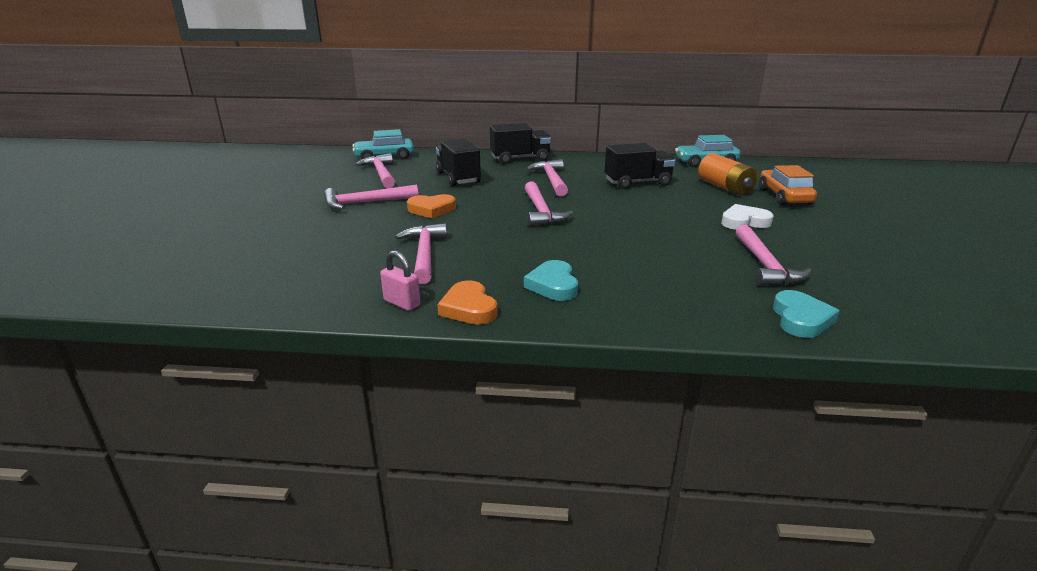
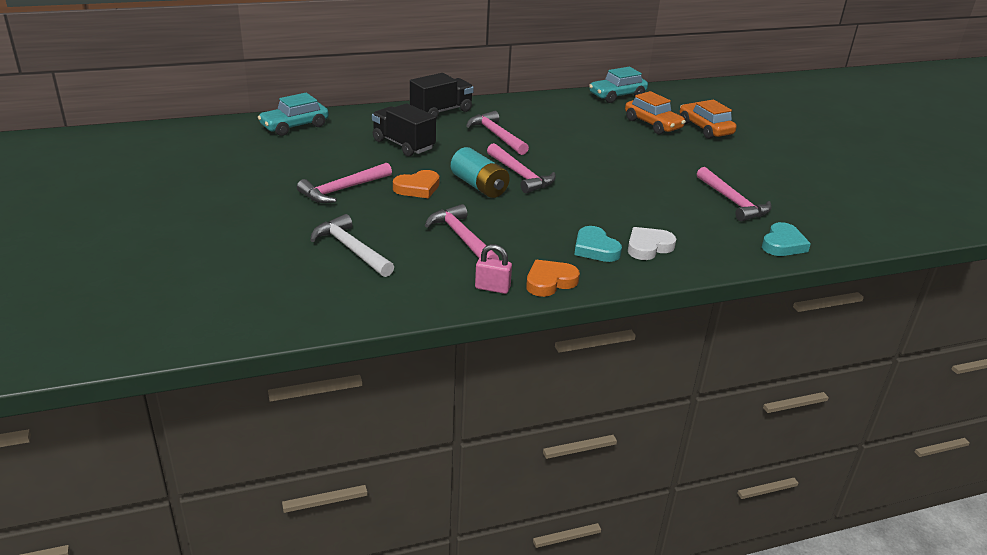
camera: 25 degrees left, 5 degrees up
pink hammer [355,153,395,189] -> none
orange heart [437,280,498,325] -> orange heart turned 105 degrees clockwise [526,260,580,297]
black truck [604,143,676,189] -> none
orange battery [698,153,758,196] -> orange car [625,91,686,135]
white heart [721,204,773,230] -> white heart moved to [628,227,676,260]
turquoise heart [773,290,839,338] -> turquoise heart turned 45 degrees clockwise [762,222,811,256]
none -> white hammer [310,214,394,277]
none -> turquoise battery [451,147,510,198]

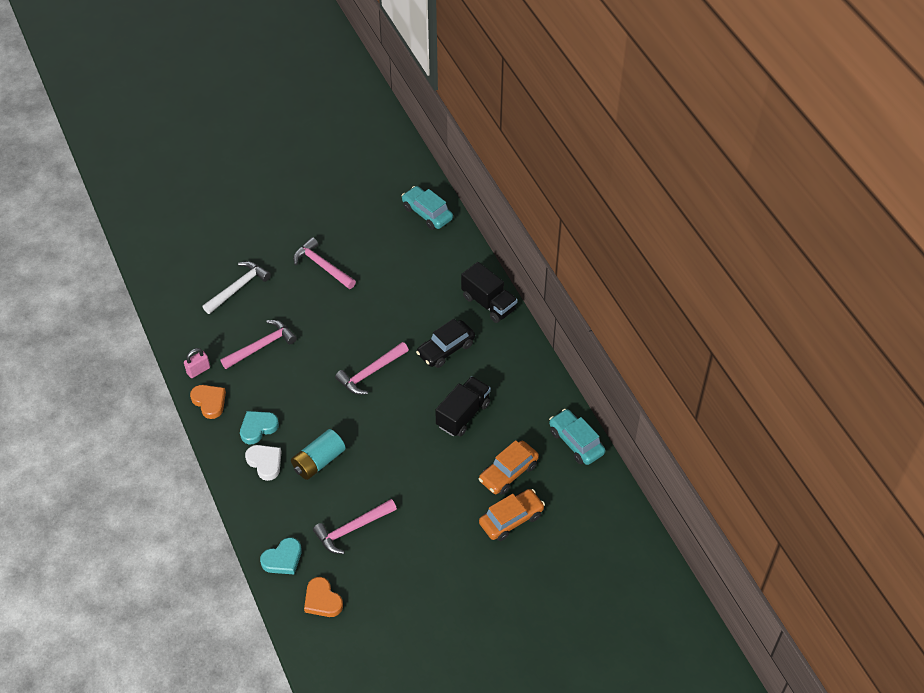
camera: 85 degrees right, 20 degrees up
black truck [372,103,436,156] -> black truck moved to [435,376,491,436]
orange heart [393,170,439,199] -> orange heart moved to [304,577,343,617]
turquoise battery [451,147,510,198] -> turquoise battery moved to [291,429,346,480]
pink hammer [466,111,529,155] -> black car [416,319,475,368]
pink padlock [475,244,512,294] -> pink padlock turned 45 degrees clockwise [184,348,210,378]
turquoise heart [762,222,811,256] -> turquoise heart turned 60 degrees counterclockwise [260,537,302,574]

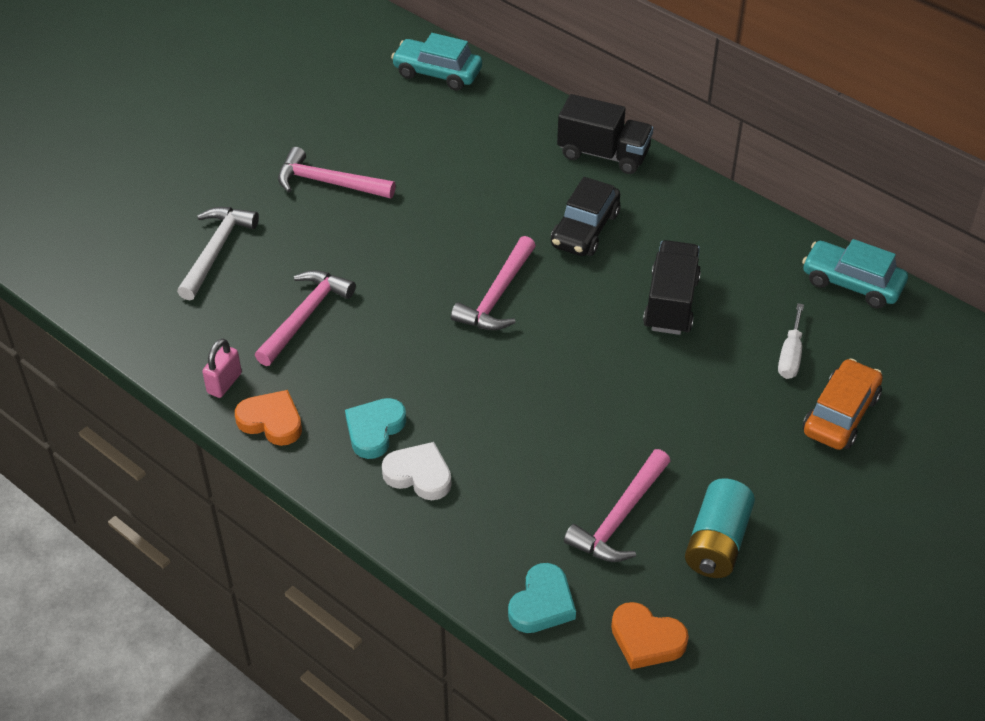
camera: 25 degrees left, 5 degrees down
turquoise battery [291,429,346,480] -> turquoise battery moved to [685,478,755,578]
orange car [479,440,539,495] -> white screwdriver [778,303,804,379]

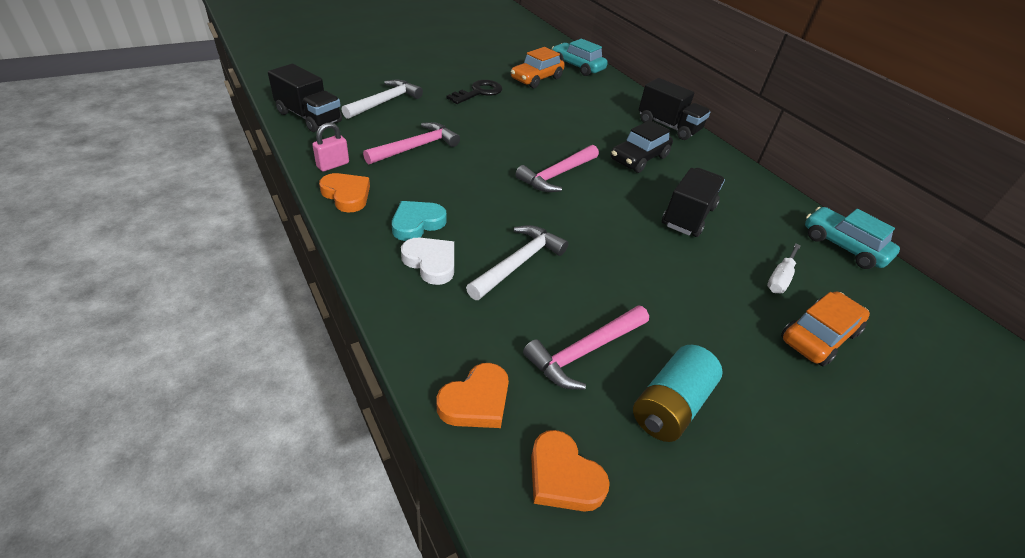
camera: 15 degrees right, 5 degrees down
pink hammer [278,147,396,198] -> black key [447,80,502,104]
turquoise heart [508,563,576,633] -> orange heart [437,363,509,428]
none -> black truck [268,64,342,132]
none -> white hammer [466,225,569,300]
none -> orange car [511,47,565,88]

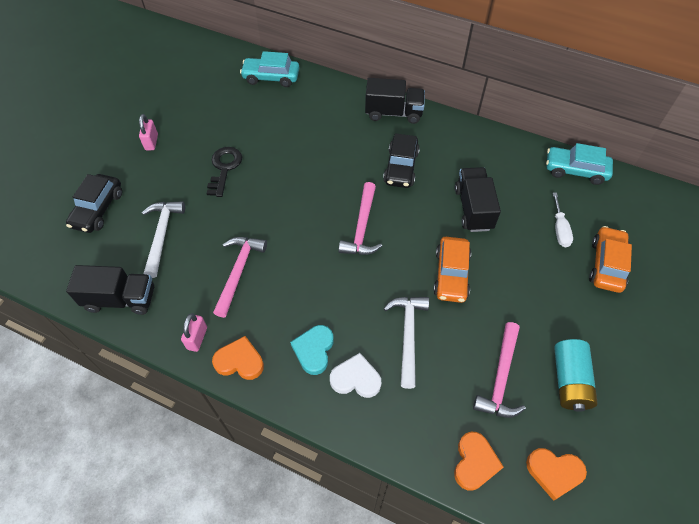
camera: 30 degrees left, 15 degrees up
orange car [511,47,565,88] -> orange car moved to [433,237,471,303]
none -> black car [66,174,122,233]
none -> pink padlock [139,114,158,150]

